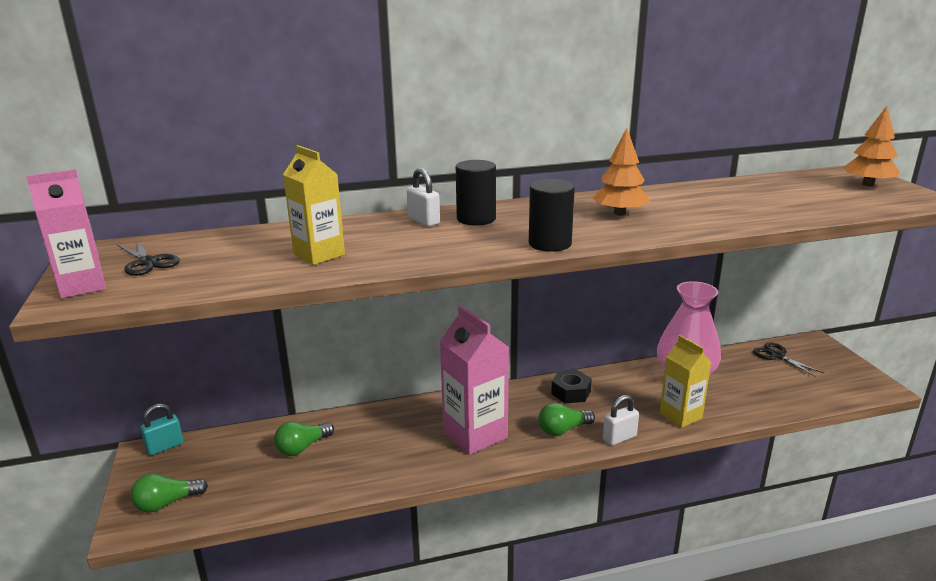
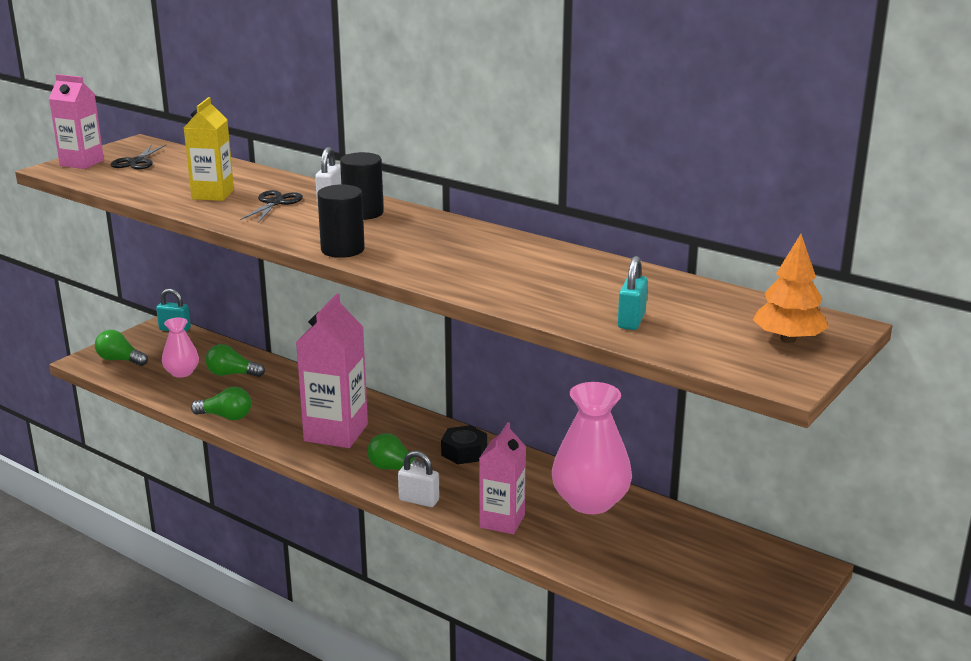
camera: 50 degrees right, 0 degrees up
orange tree [593,128,650,216] -> none
yellow carton [660,335,711,428] -> pink carton [479,422,526,534]
black scissors [753,342,824,377] -> black scissors moved to [240,190,303,223]
none -> pink vase [162,318,199,378]
none -> green light bulb [191,387,251,420]
none -> turquoise padlock [618,256,648,330]

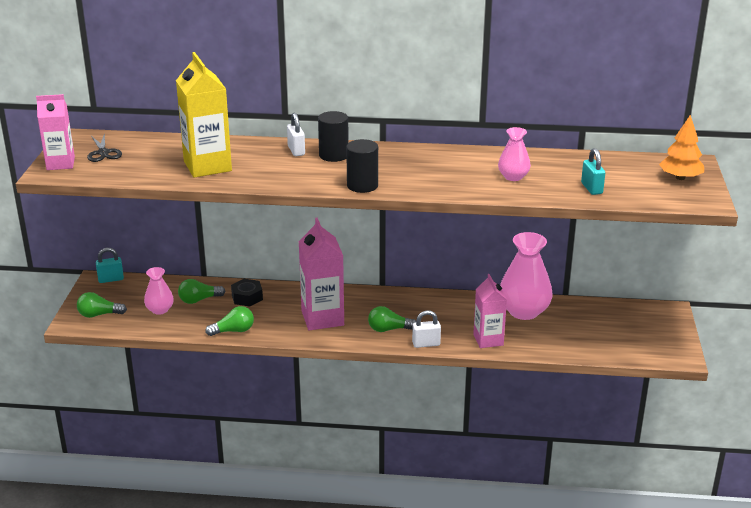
camera: 30 degrees left, 5 degrees up
yellow carton [184,97,234,201] -> yellow carton [176,52,232,178], size x1.53
black scissors [240,190,303,223] -> none
black nut [441,425,487,464] -> black nut moved to [231,279,263,307]
none -> pink vase [498,127,531,181]

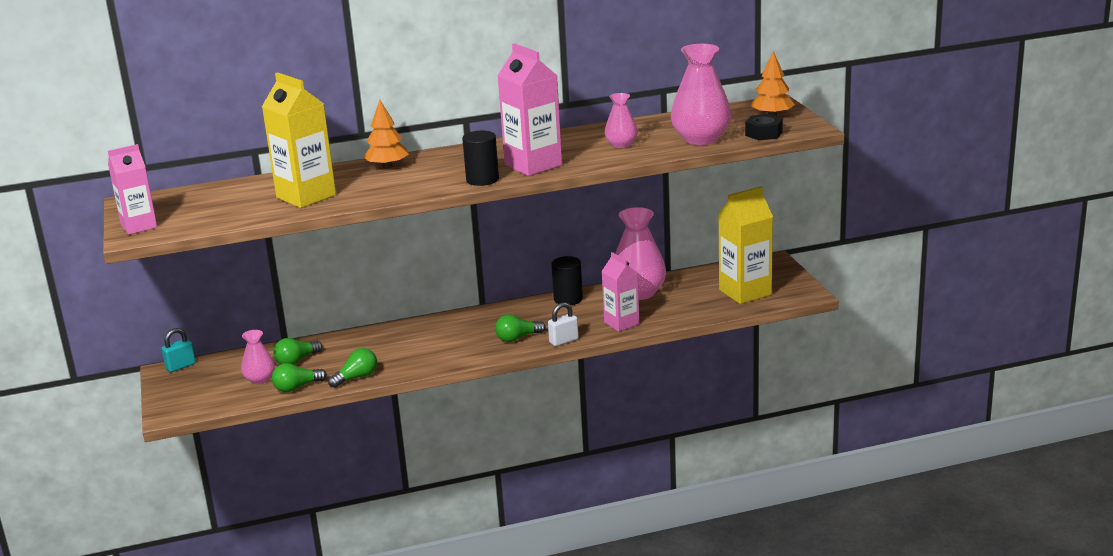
camera: 20 degrees left, 5 degrees down
green light bulb [77,292,127,318] -> green light bulb moved to [272,363,327,392]
black scissors [87,133,122,162] -> none
black nut [231,279,263,307] -> black nut moved to [745,114,783,140]
white padlock [287,112,305,156] -> orange tree [363,100,409,168]
pink carton [299,218,344,330] -> pink carton moved to [497,43,562,176]
black cylinder [318,111,349,162] -> black cylinder moved to [551,256,583,305]
turquoise padlock [581,148,605,195] -> pink vase [671,44,731,145]
none -> yellow carton [719,186,773,304]

